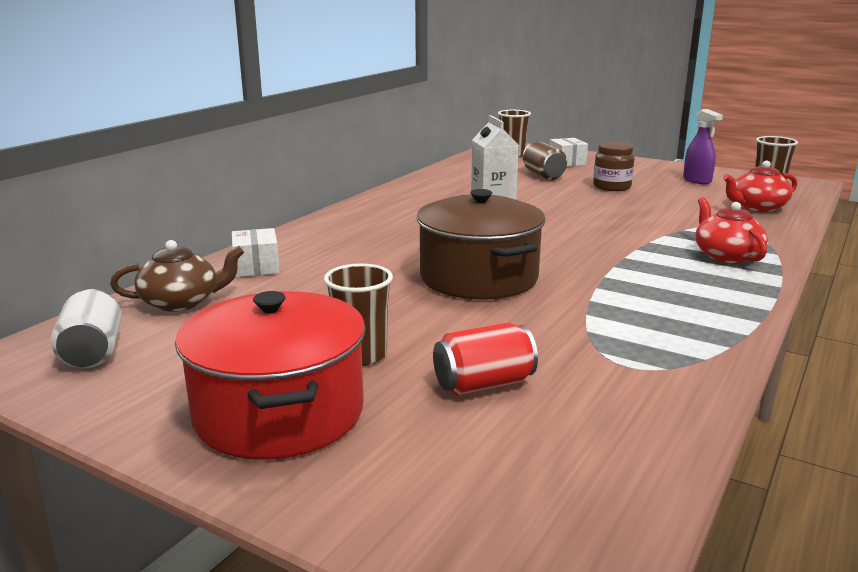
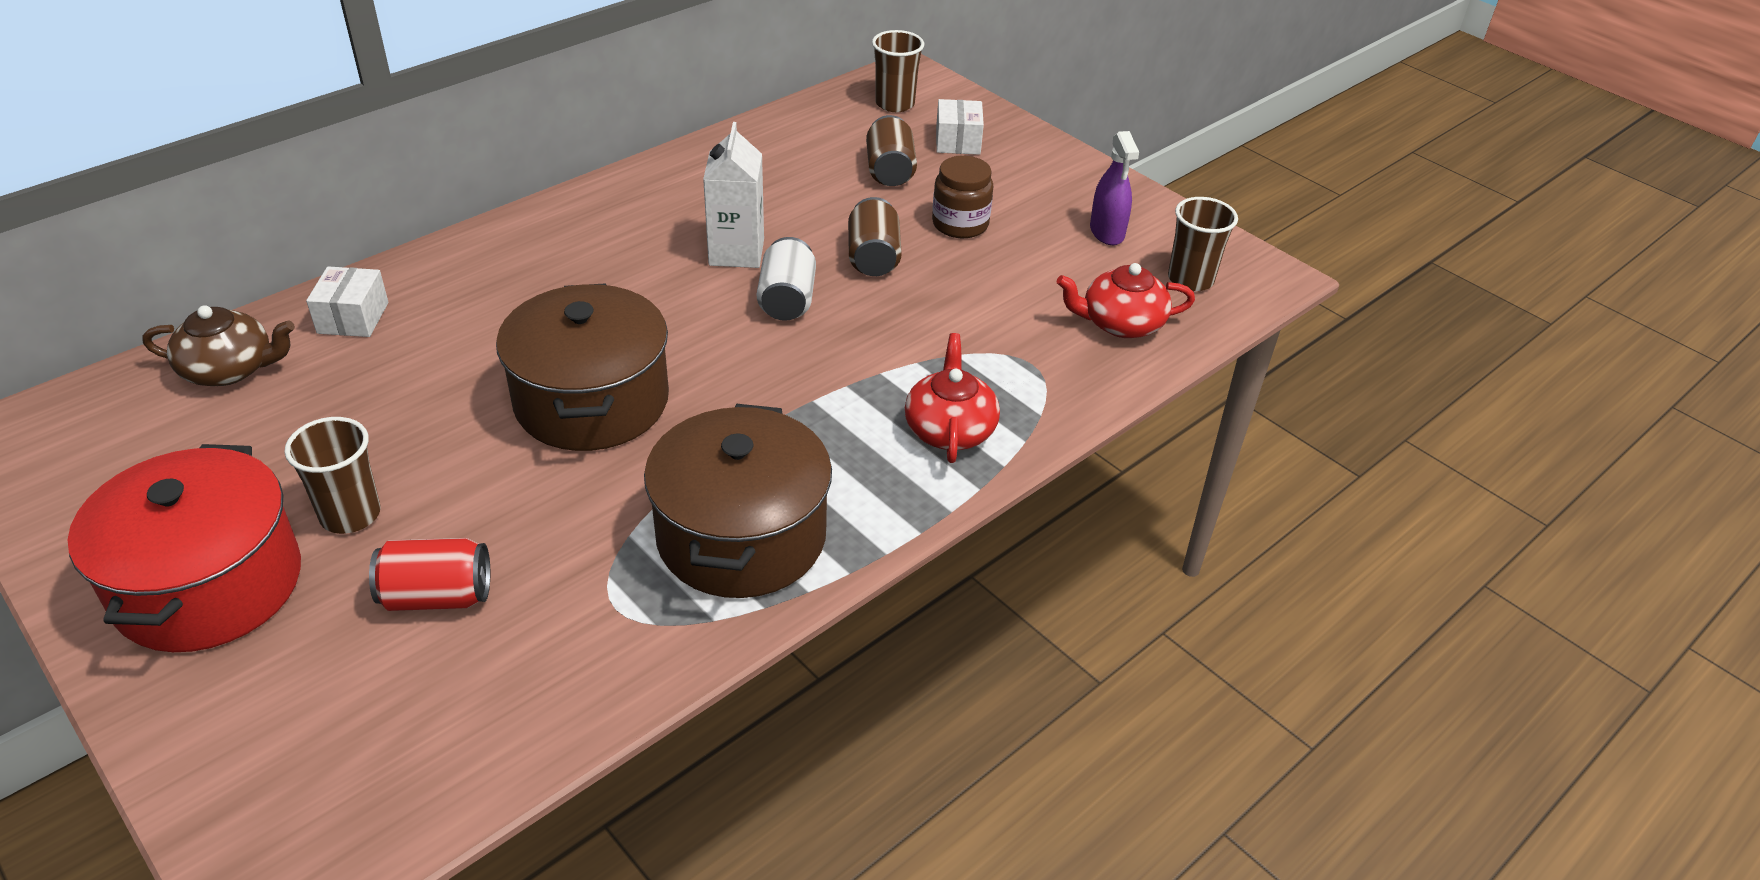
camera: 15 degrees right, 20 degrees up
white can [51,289,122,368] -> white can moved to [757,237,816,321]
none -> brown pot [644,404,832,598]
none -> brown can [848,197,902,276]

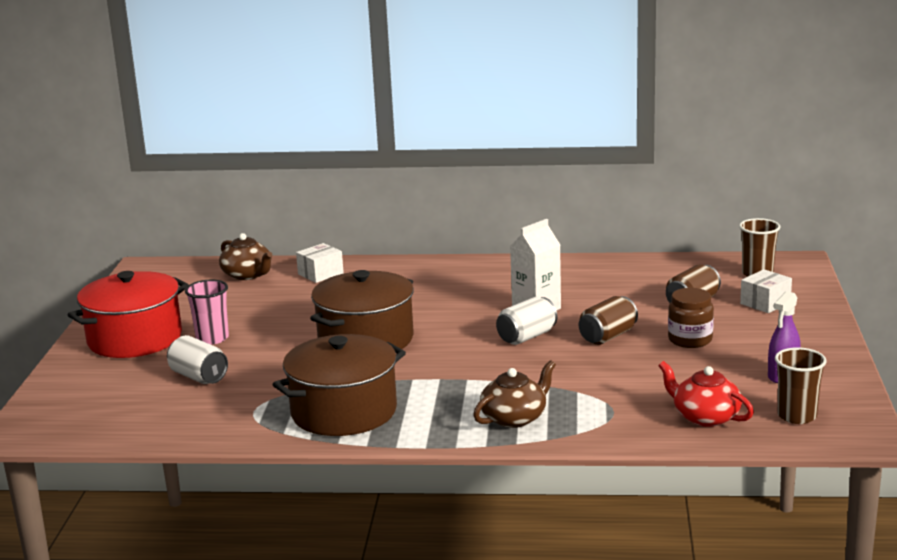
camera: 50 degrees right, 20 degrees down
brown cup [285,417,380,534] -> pink cup [185,280,229,345]
red can [369,538,490,611] -> white can [167,335,228,384]
red teapot [905,333,1000,463] -> brown teapot [473,360,556,428]

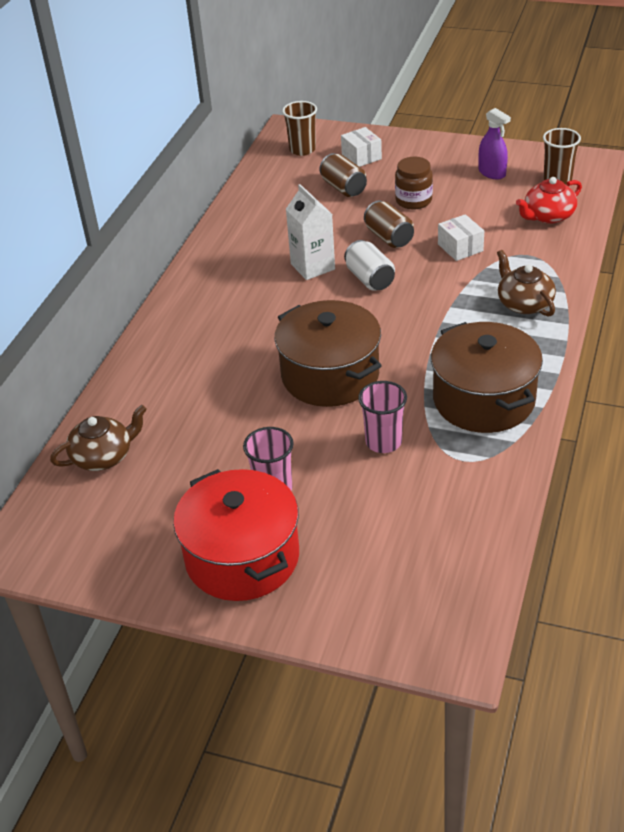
camera: 75 degrees left, 20 degrees up
white can [167,335,228,384] -> none
white box [296,243,344,283] -> white box moved to [438,214,484,261]
none -> pink cup [358,381,407,453]

